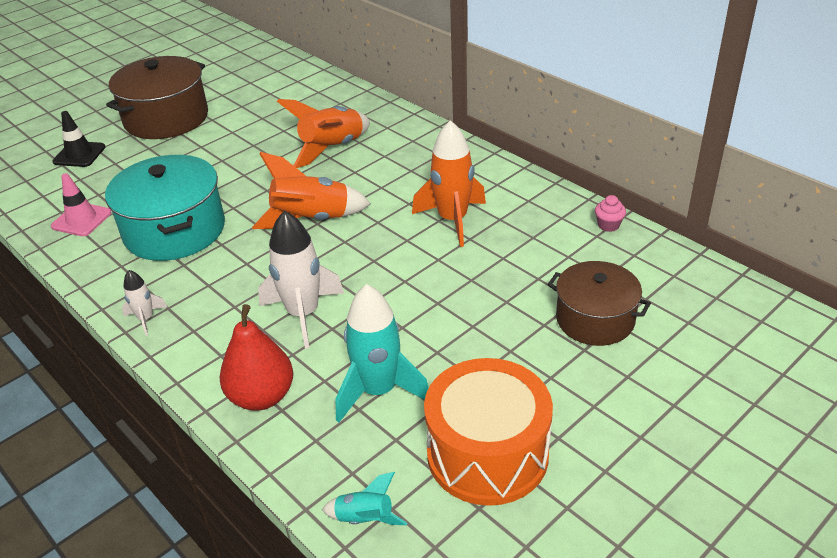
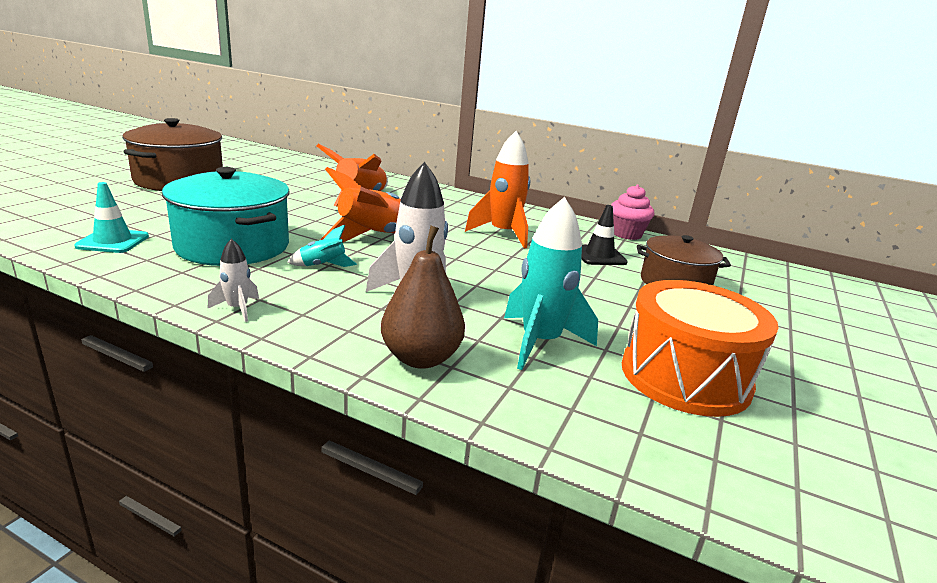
camera: 25 degrees left, 15 degrees down
pink traffic cone [51,173,112,236] -> turquoise traffic cone [74,182,149,253]
black traffic cone [53,111,105,167] -> black traffic cone moved to [581,205,628,265]
red pear [220,304,293,411] -> brown pear [381,226,465,369]
turquoise rocket [322,472,407,525] -> turquoise rocket moved to [287,225,357,267]
pink cupcake [595,195,626,232] -> pink cupcake [611,185,654,240], size x1.70

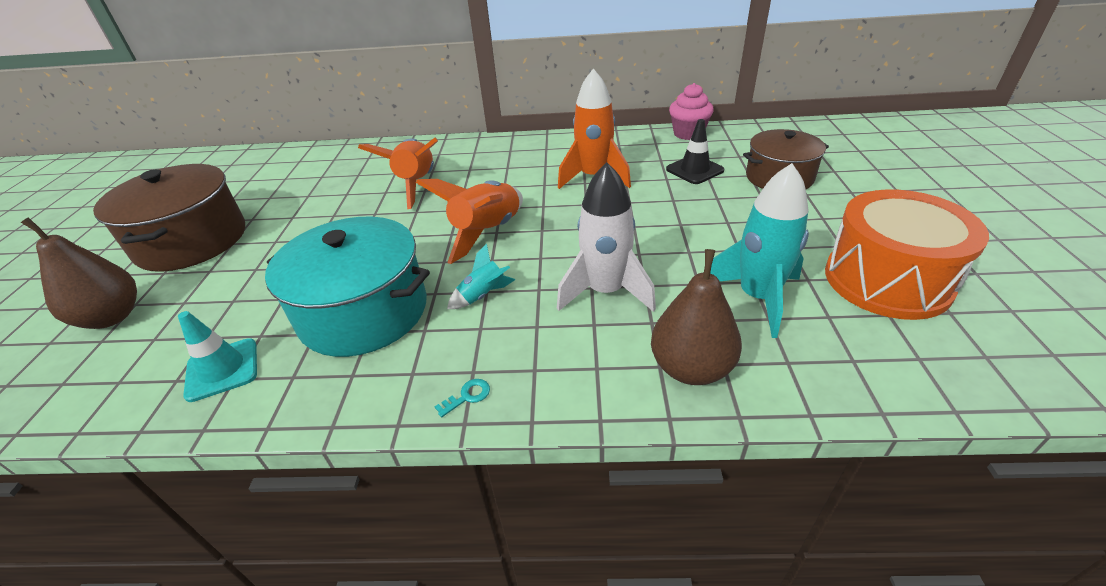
camera: 20 degrees left, 15 degrees up
white rocket [207,238,259,322] -> turquoise key [434,379,490,417]
none -> brown pear [20,217,137,329]

